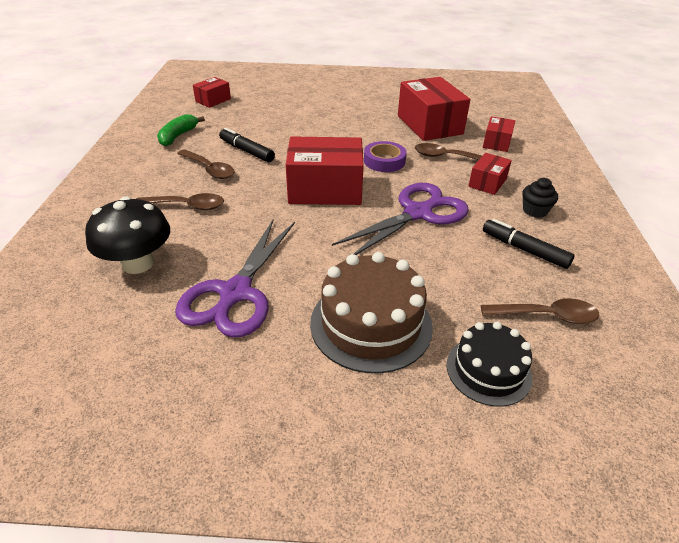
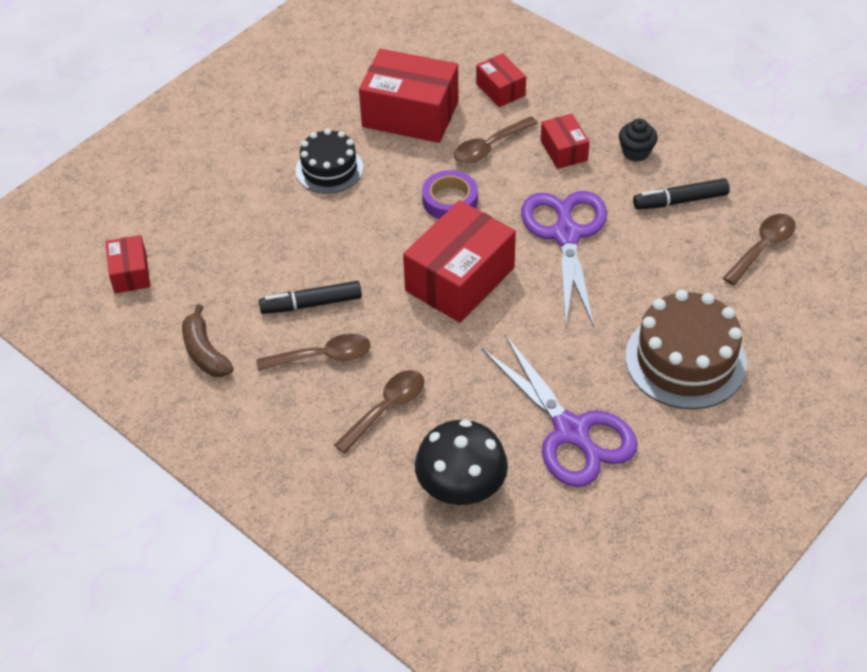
camera: 50 degrees left, 10 degrees up
green banana [157,114,205,146] -> brown banana [182,304,233,377]
black cake [447,322,533,407] -> black cake moved to [296,129,363,194]

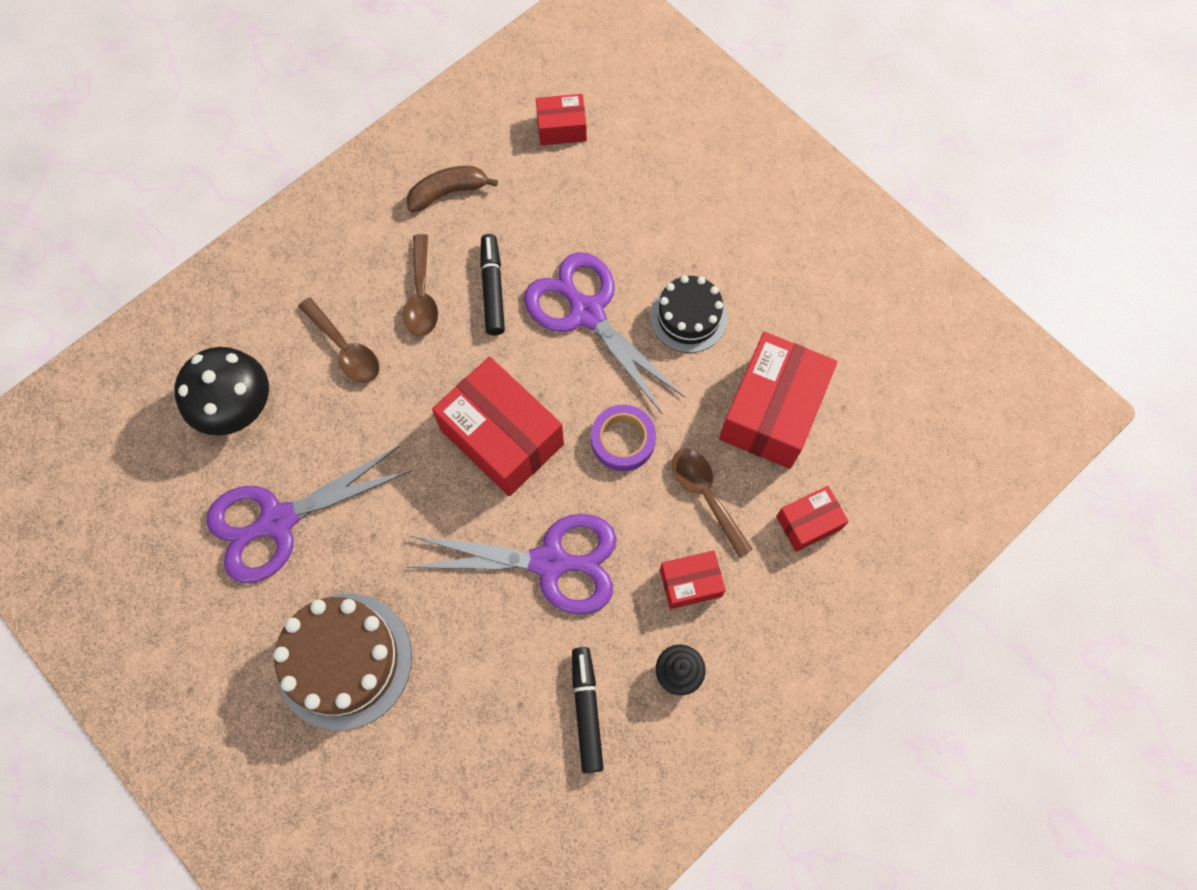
camera: 95 degrees right, 20 degrees up
brown spoon [723,214,796,285] -> none
none -> purple scissors [524,252,685,415]

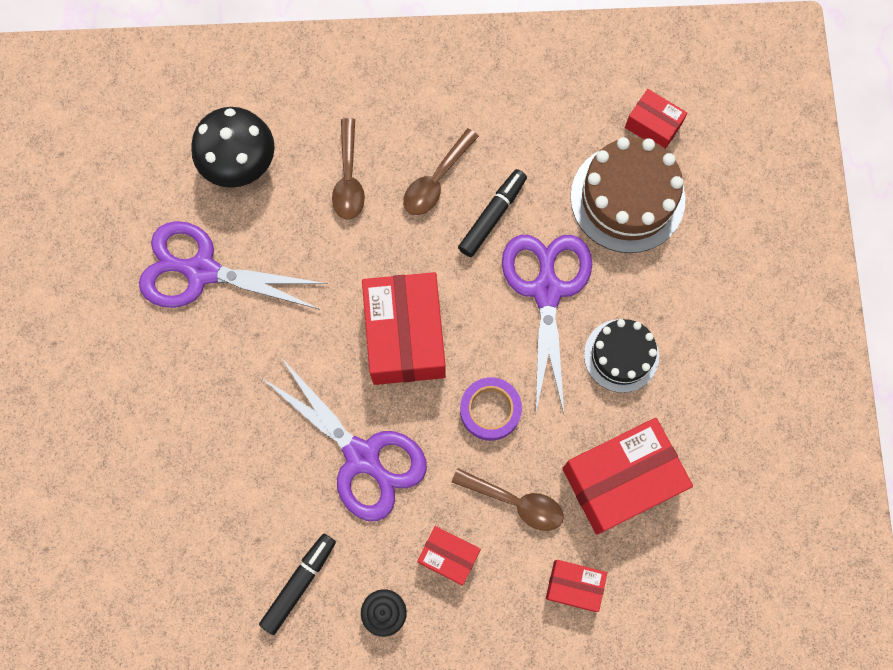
camera: 40 degrees right, 5 degrees up
brown cake [273,593,412,730] -> brown cake moved to [570,137,686,253]
brown banana [406,166,498,212] -> none
brown spoon [672,449,753,558] -> brown spoon turned 105 degrees clockwise [452,468,564,531]

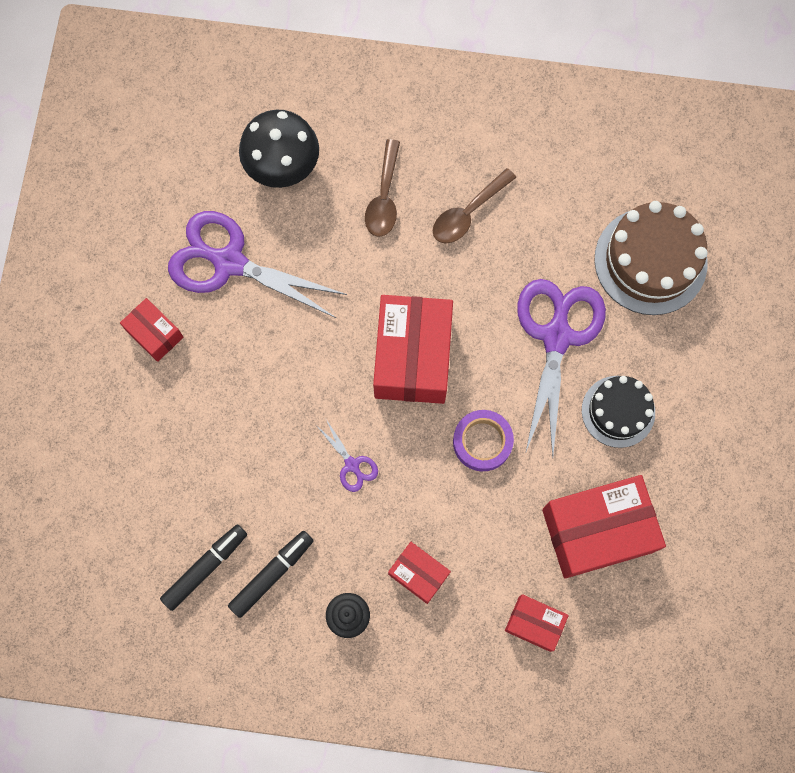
camera: 10 degrees right, 0 degrees up
purple scissors [262,359,427,521] -> purple scissors [316,419,378,492], size x0.43
brown spoon [452,468,564,531] -> none
black marker [458,169,527,257] -> black marker moved to [160,524,247,611]
red box [625,89,687,149] -> red box moved to [120,298,183,362]

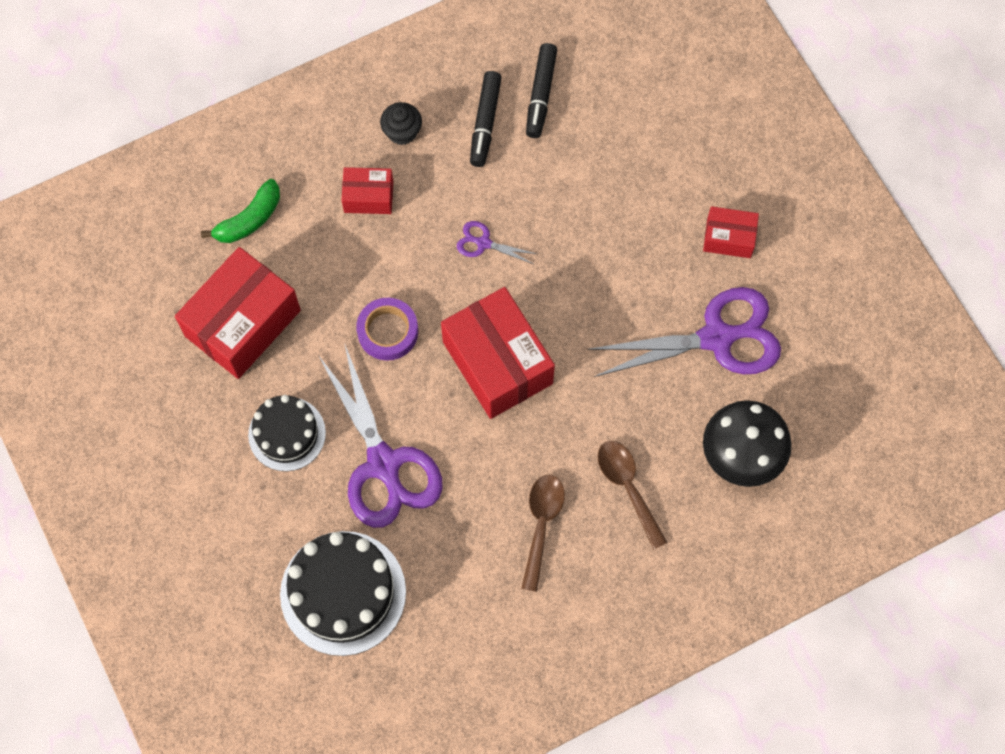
camera: 145 degrees right, 5 degrees down
red box [505,594,569,652] -> green banana [201,179,280,243]
brown cake [594,201,708,315] -> black cake [280,531,406,656]

